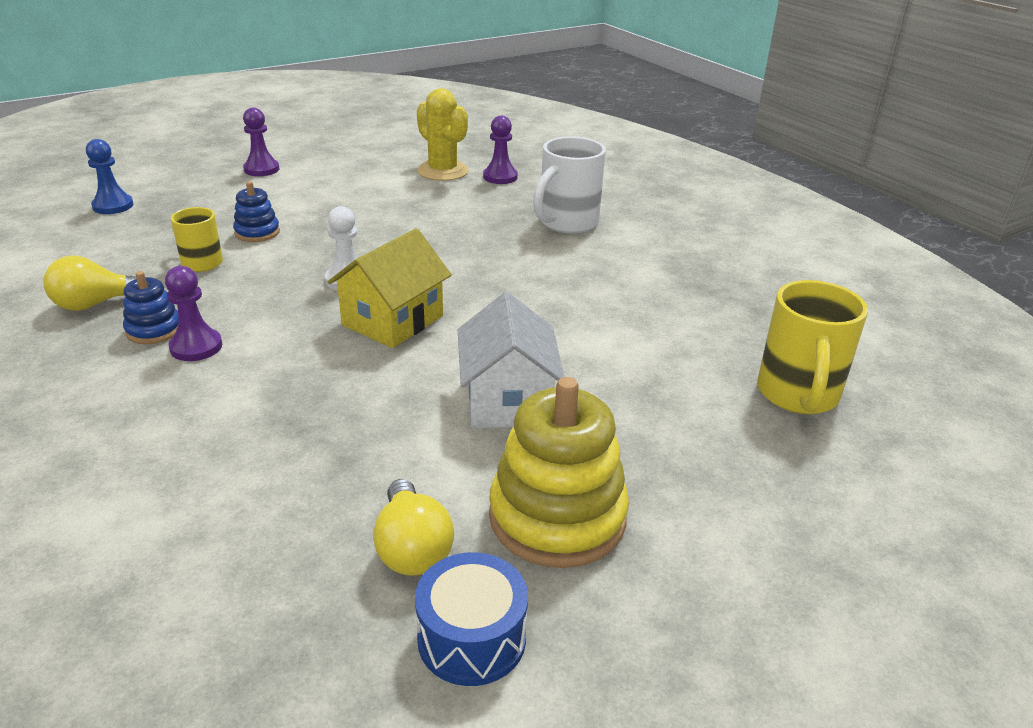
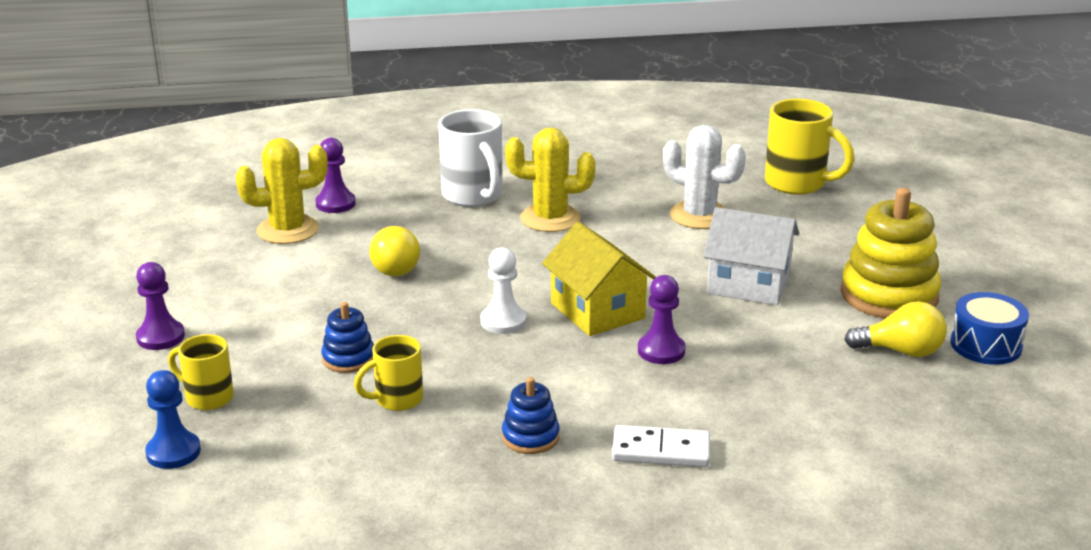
camera: 65 degrees left, 5 degrees down
yellow light bulb [43,256,137,311] -> yellow light bulb moved to [369,226,420,276]
purple pawn [165,266,222,361] -> purple pawn moved to [638,275,686,364]
none -> yellow mug [168,334,234,410]
none -> yellow cactus [505,127,596,232]
none -> white domino [612,425,710,467]
none -> white cactus [663,125,746,229]

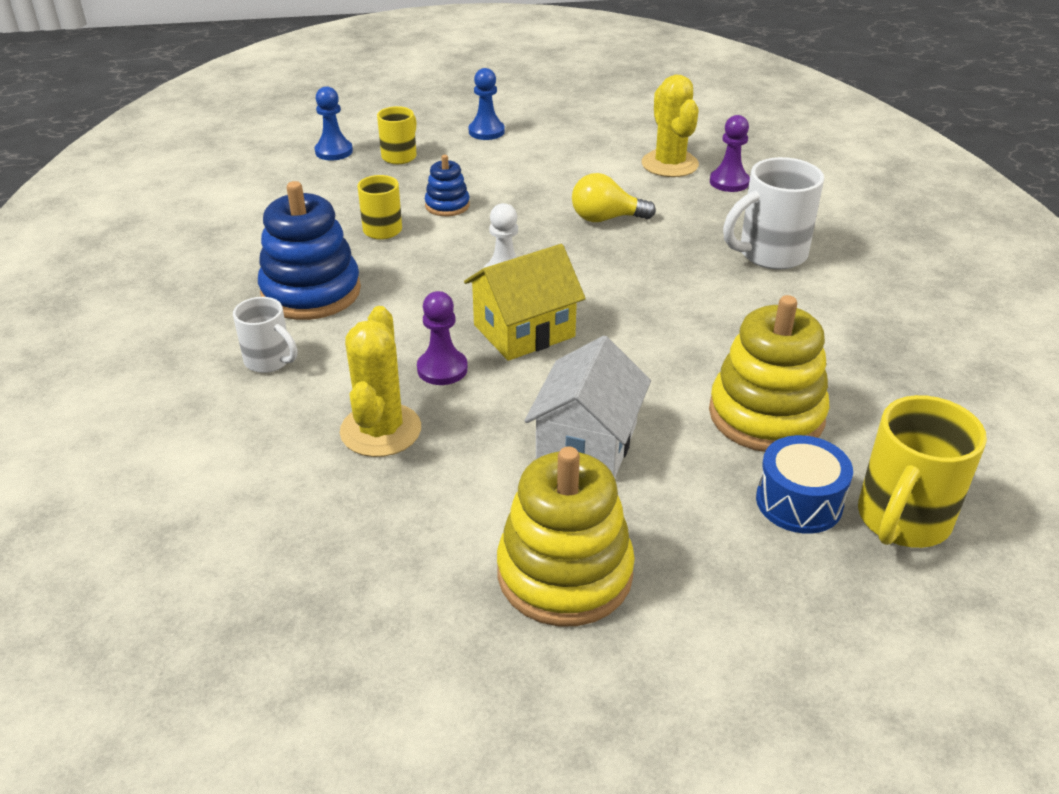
camera: 90 degrees right, 10 degrees up
purple pawn [136,262,185,350] -> blue pawn [469,68,505,140]
blue stacking toy [502,377,559,454] -> blue stacking toy [258,181,361,320], size x1.96
yellow cactus [505,127,596,232] -> yellow cactus moved to [340,306,421,457]
white domino [612,425,710,467] -> white mug [233,297,297,373]
white cactus [663,125,746,229] -> yellow stacking toy [709,295,829,452]
yellow light bulb [844,301,947,357] -> none
blue drum [950,292,1029,365] -> blue drum moved to [756,435,853,534]

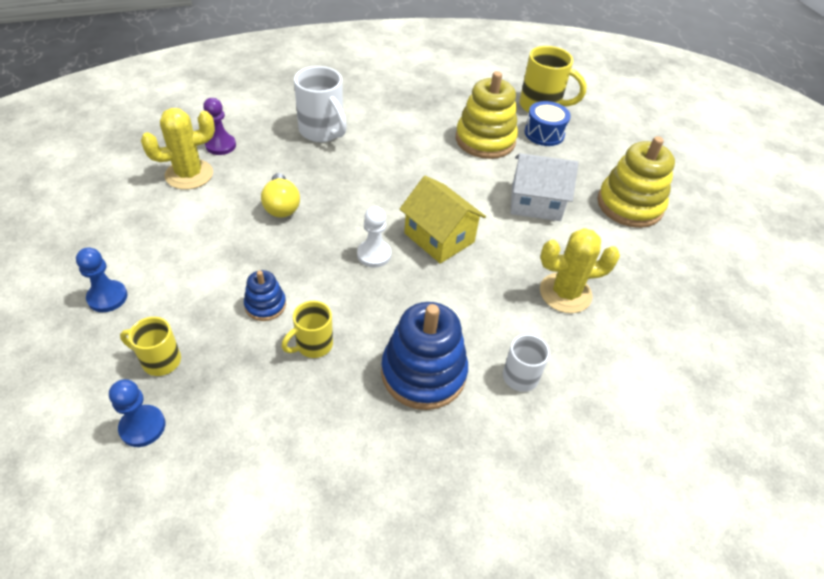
camera: 105 degrees left, 10 degrees up
purple pawn [417,291,468,385] -> none

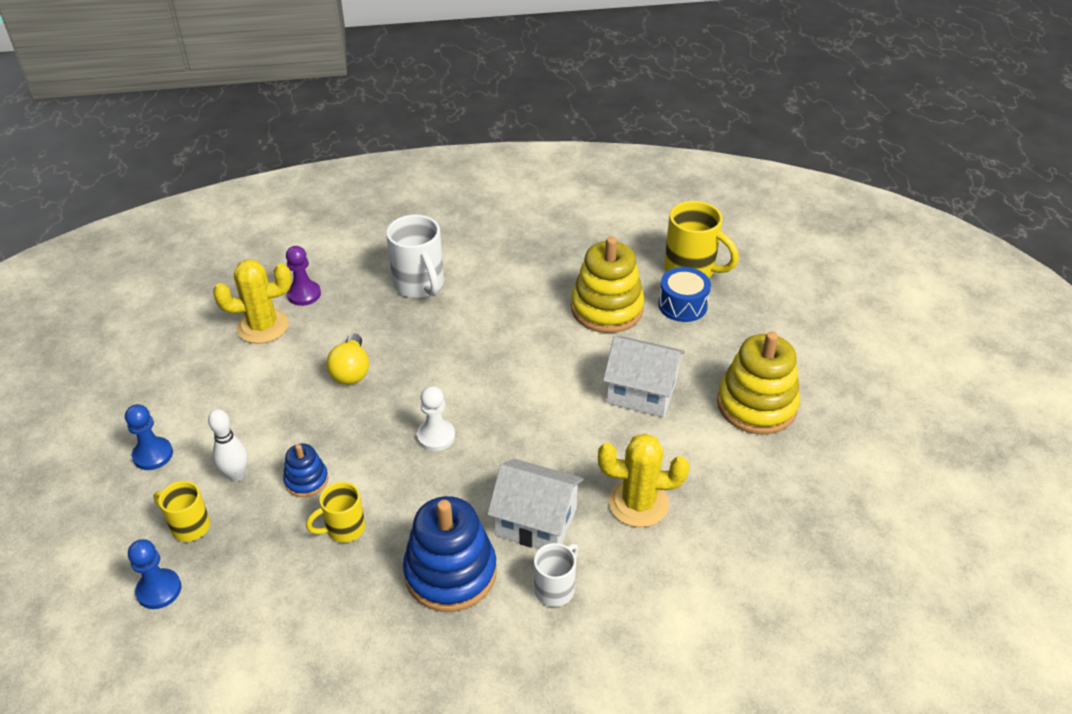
camera: 15 degrees right, 5 degrees down
yellow house [400,176,486,264] -> none
none -> white bowling pin [208,409,248,482]
none -> white house [487,459,584,549]

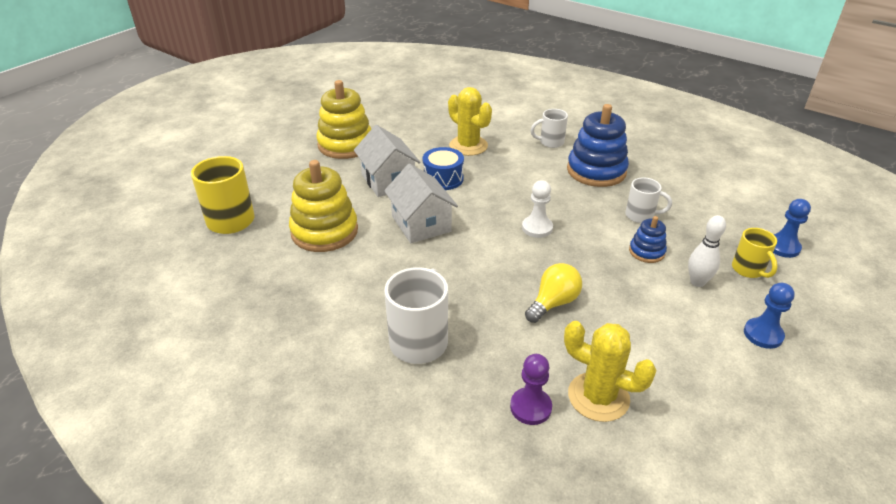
camera: 135 degrees left, 5 degrees down
yellow mug [306,482,365,543] -> white mug [626,178,672,223]
white house [487,459,584,549] -> white house moved to [384,164,458,243]
blue drum [658,267,711,322] -> blue drum moved to [423,147,464,190]

